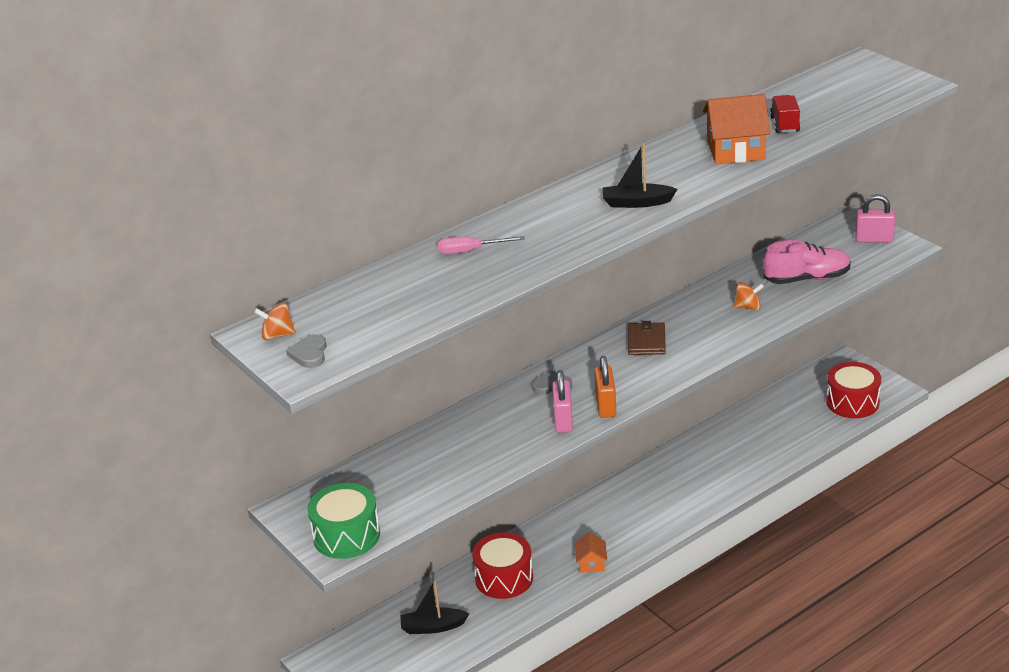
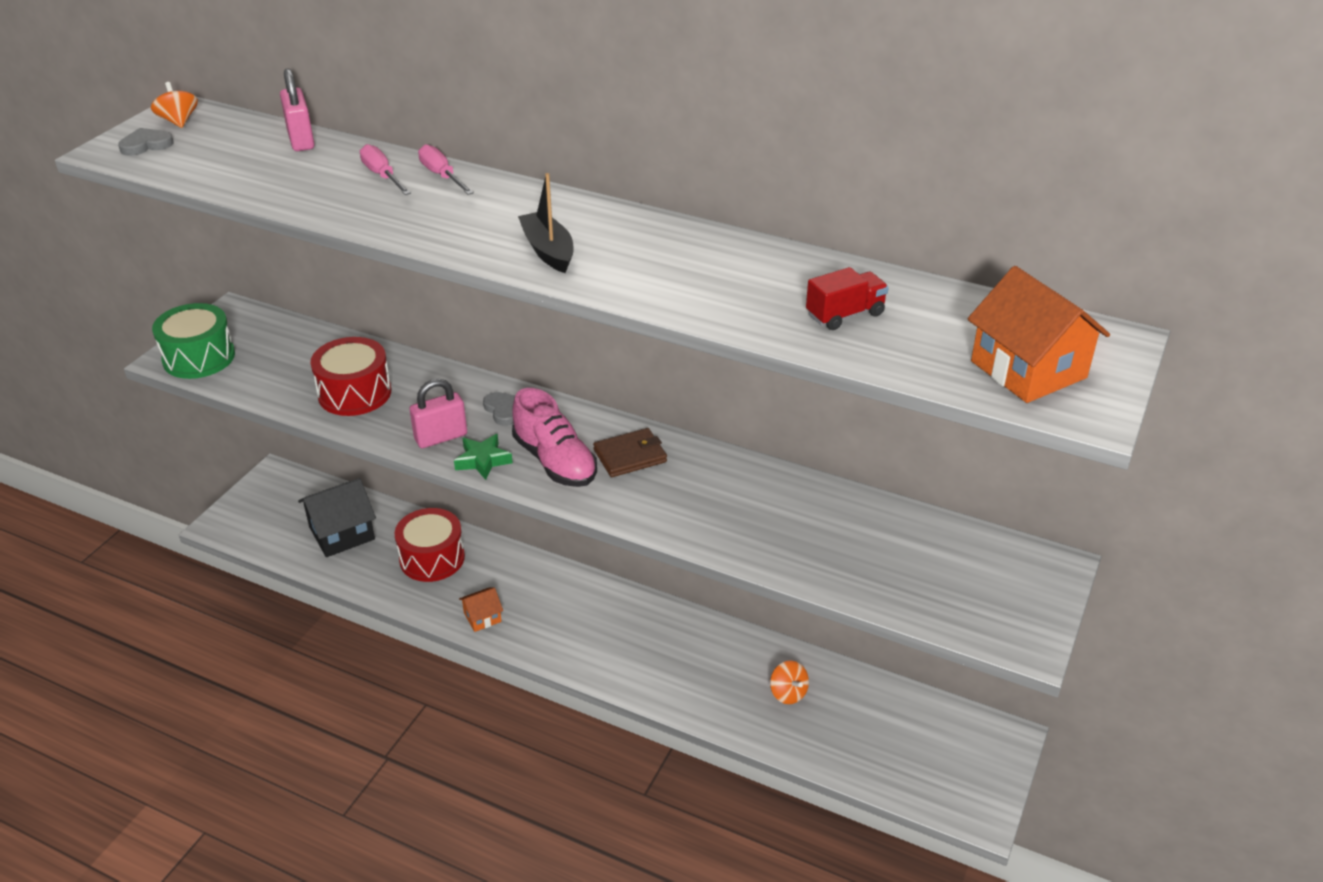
camera: 60 degrees right, 5 degrees up
black boat [400,581,470,634] -> black house [298,478,376,557]
orange padlock [594,356,616,418] -> green star [454,434,513,480]
orange house [703,94,771,164] -> orange house moved to [968,266,1110,403]
orange spinning top [733,282,764,310] -> orange spinning top moved to [770,661,809,704]
pink shoe [763,240,851,284] -> pink shoe moved to [512,388,597,487]
red drum [826,362,881,418] -> red drum moved to [310,337,391,416]
pink padlock [855,194,895,243] -> pink padlock moved to [280,69,314,151]
none -> pink screwdriver [418,144,474,195]

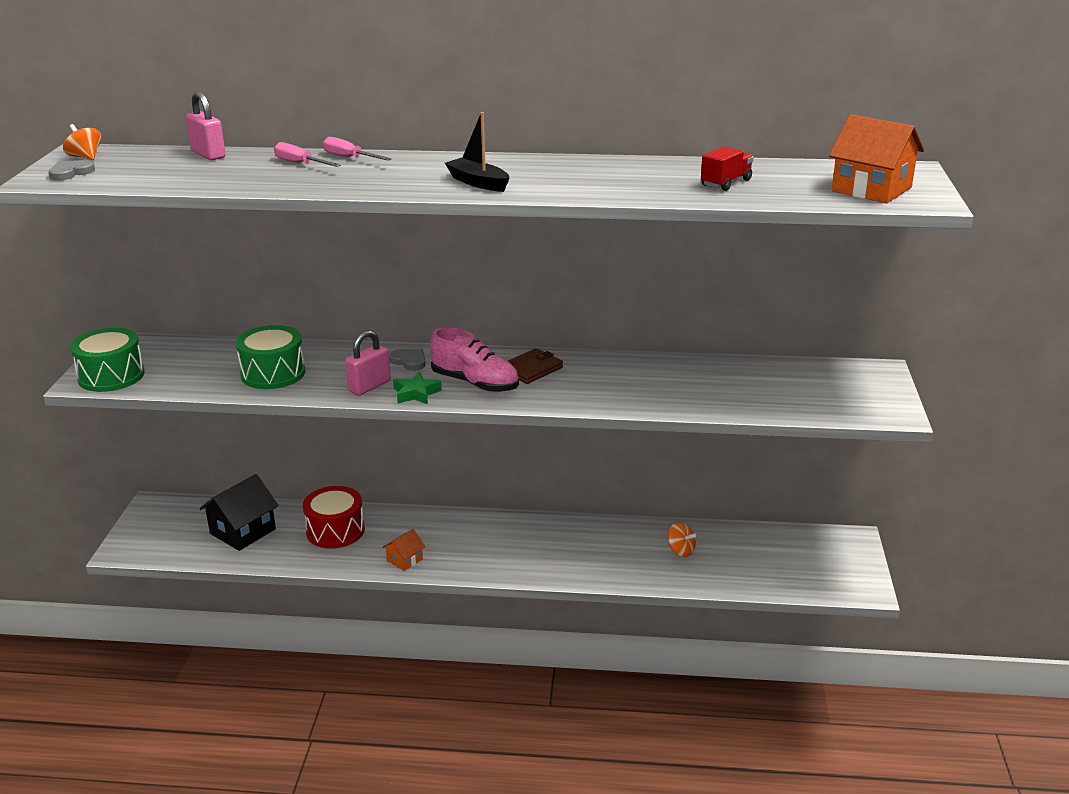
camera: 20 degrees left, 10 degrees down
red drum [310,337,391,416] -> green drum [236,325,306,389]

